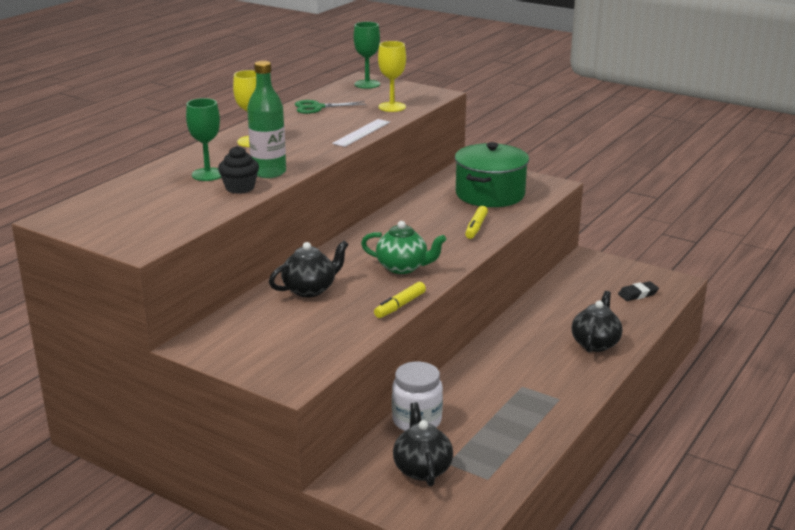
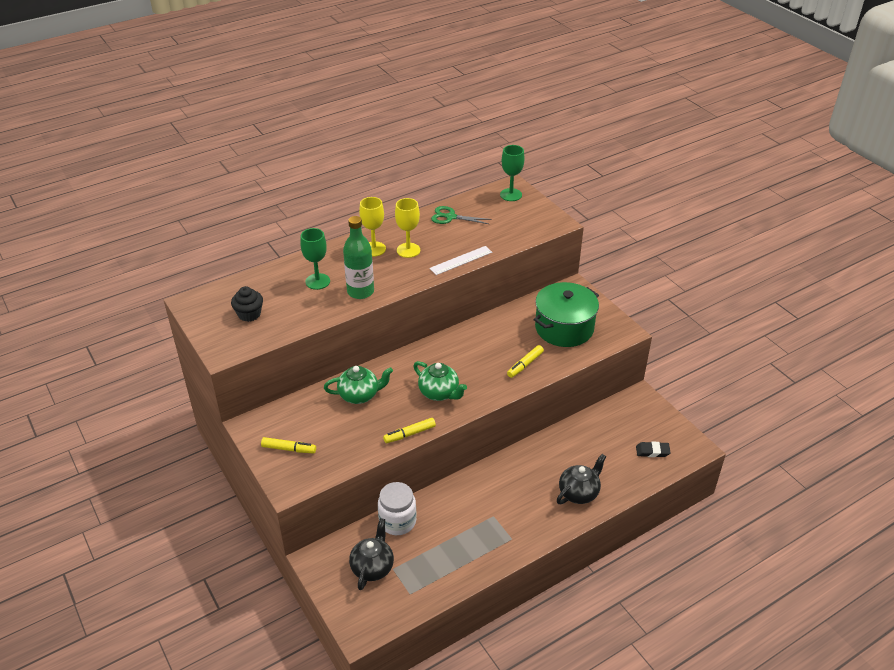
camera: 25 degrees right, 15 degrees up
black cupcake [218,146,259,194] -> black cupcake moved to [231,286,263,322]
black teapot [269,240,349,297] -> green teapot [324,366,393,404]
yellow goblet [378,41,406,112] -> yellow goblet moved to [395,198,420,258]
none -> yellow marker [261,437,316,453]

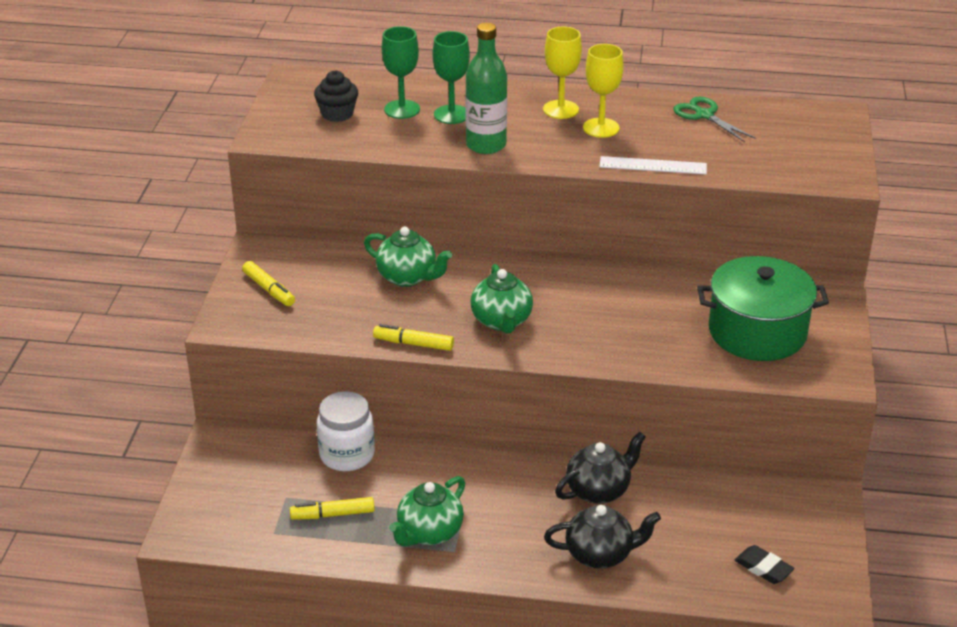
camera: 40 degrees right, 5 degrees down
black teapot [349,518,394,590] -> black teapot moved to [555,432,646,504]
green goblet [500,145,524,201] -> green goblet moved to [382,26,420,119]
yellow marker [507,345,544,378] -> yellow marker moved to [290,497,375,520]
none -> green teapot [389,476,465,546]

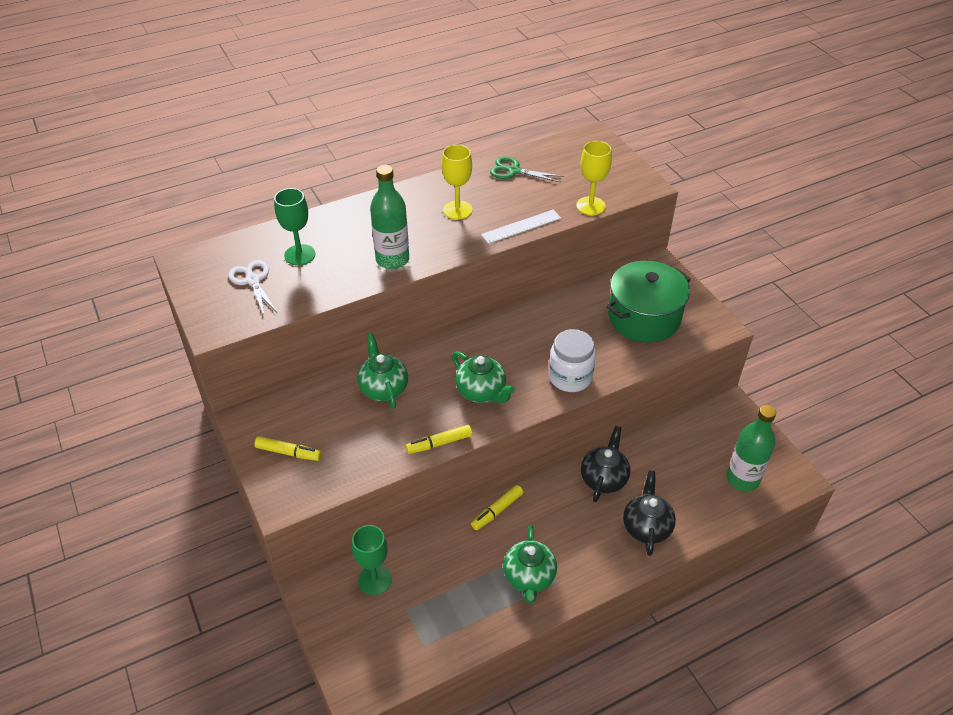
camera: 35 degrees left, 10 degrees up
yellow marker [290,497,375,520] -> yellow marker moved to [471,485,523,530]
black cupcake [314,71,358,122] -> white scissors [228,260,277,315]
white jar [317,391,375,471] -> white jar moved to [549,329,596,392]
green teapot [364,227,452,287] -> green teapot turned 105 degrees counterclockwise [357,334,408,409]
green goblet [433,31,470,124] -> green goblet moved to [352,525,392,595]
yellow goblet [543,26,582,119] -> yellow goblet moved to [576,141,612,215]
black teapot [544,505,661,569] -> black teapot turned 45 degrees counterclockwise [623,471,676,556]
black eraser [735,545,795,584] -> green bottle [726,405,776,492]

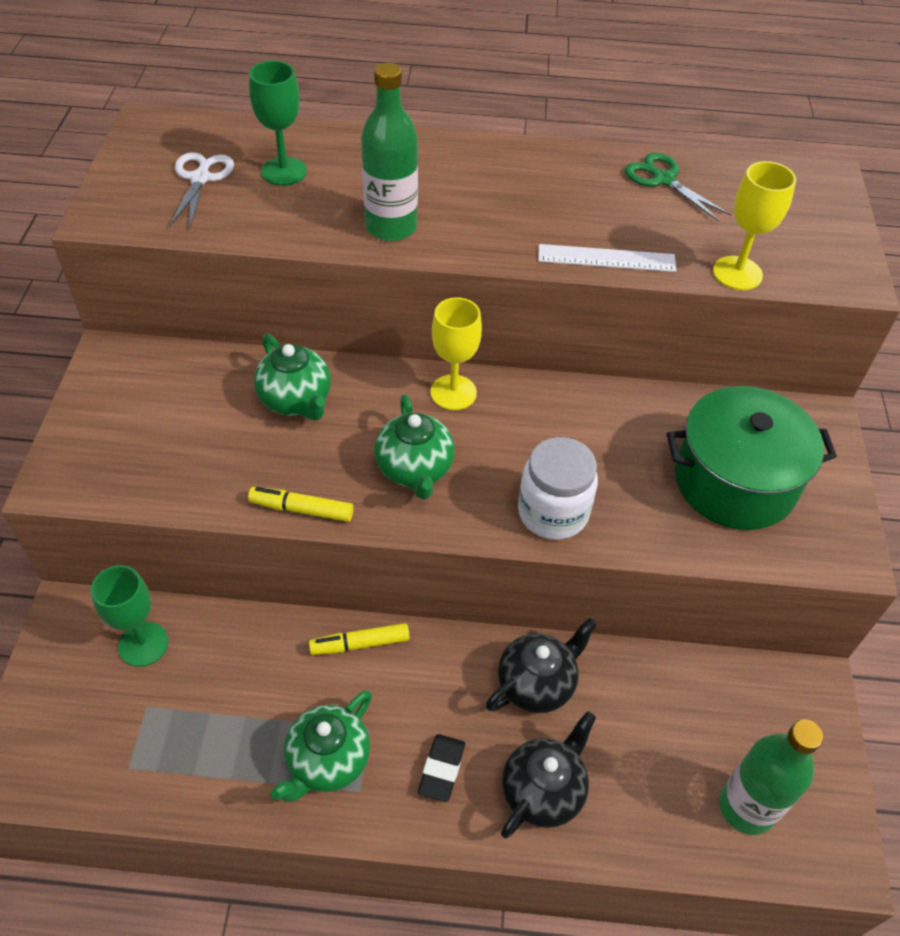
camera: 30 degrees right, 5 degrees up
yellow marker [254,436,322,461] -> none
green teapot [357,334,408,409] -> green teapot turned 135 degrees clockwise [254,334,331,421]
yellow goblet [442,145,472,220] -> yellow goblet moved to [430,297,482,410]
none -> black eraser [418,734,465,802]

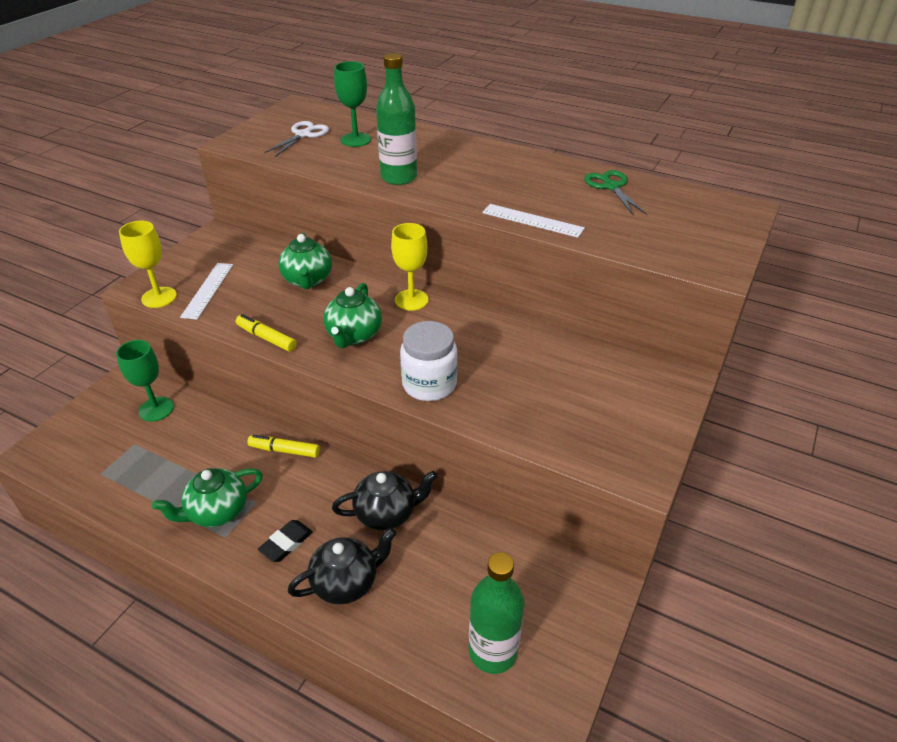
camera: 25 degrees right, 10 degrees down
green pot [667,386,837,530] -> none
yellow goblet [713,161,796,290] -> yellow goblet moved to [119,221,177,308]
none -> white ruler [180,263,233,320]

